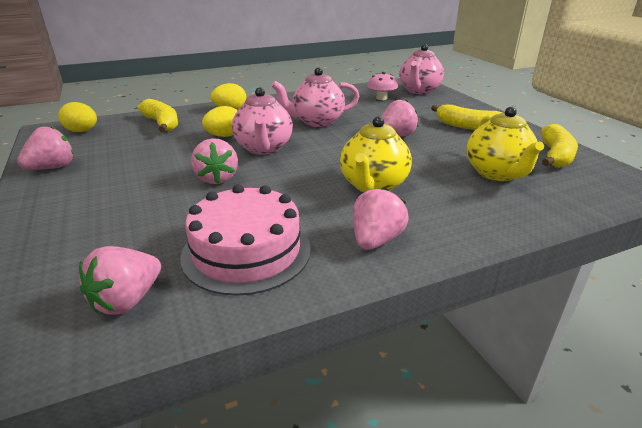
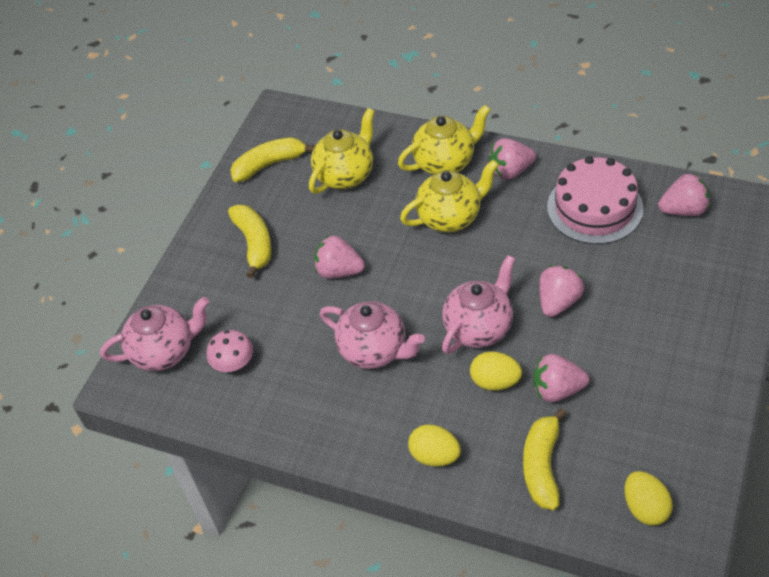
camera: 130 degrees left, 20 degrees up
pink strawberry [17,126,74,170] -> pink strawberry moved to [533,354,589,402]
none -> yellow teapot [398,105,491,175]

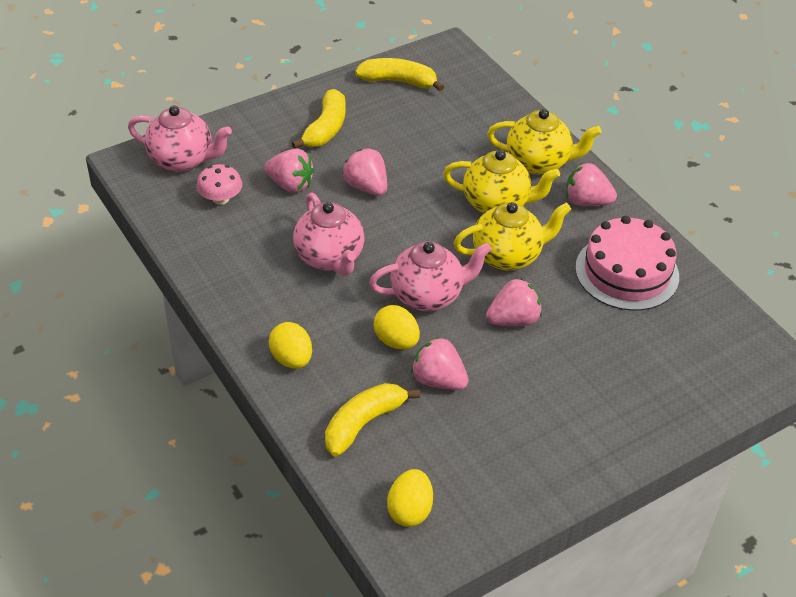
camera: 30 degrees right, 5 degrees down
yellow teapot [309,108,375,194] -> yellow teapot moved to [454,202,571,271]
pink strawberry [658,173,710,216] -> pink strawberry moved to [264,148,314,193]

